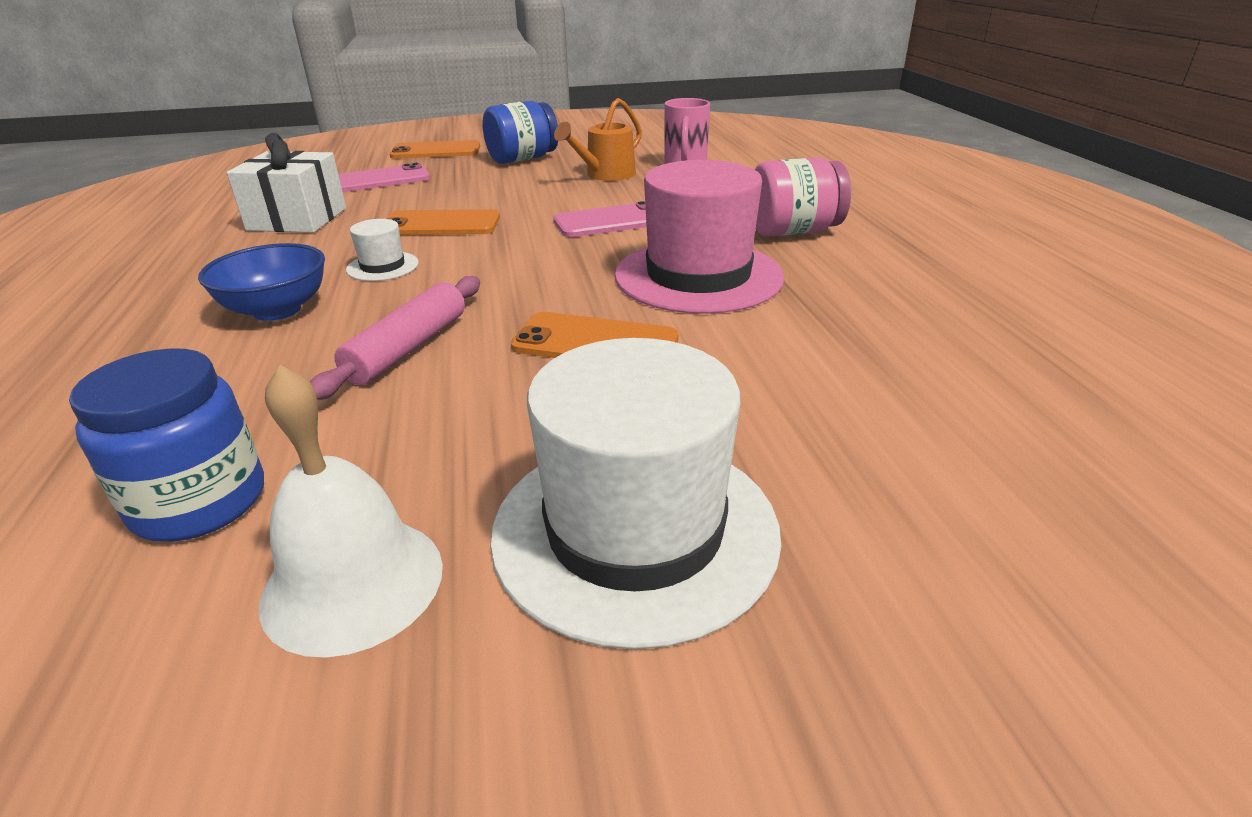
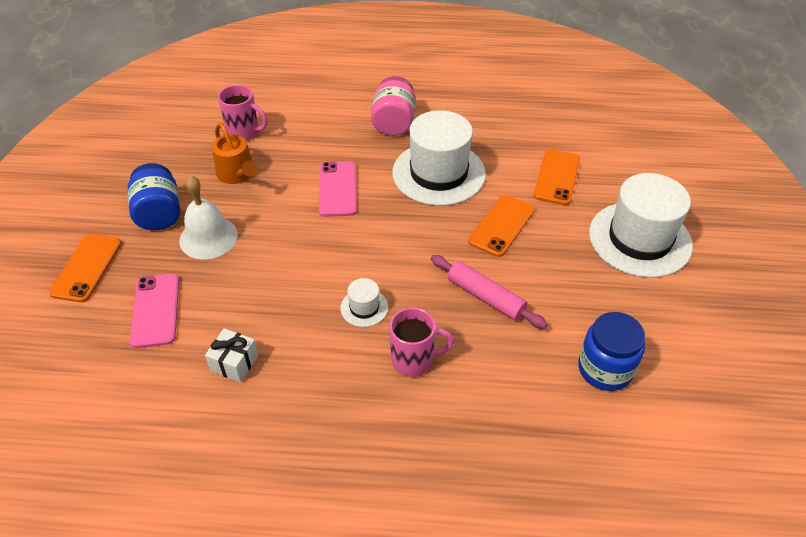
camera: 75 degrees left, 15 degrees up
blue bowl [198,243,325,321] -> pink mug [389,307,455,377]
white gift [227,133,346,233] -> white gift [205,328,258,382], size x0.59
white bell [259,365,443,658] -> white bell moved to [179,176,238,259]
orange phone [386,209,500,235] -> orange phone moved to [534,149,580,205]
pink hat [615,160,784,314] -> white hat [392,110,486,206]

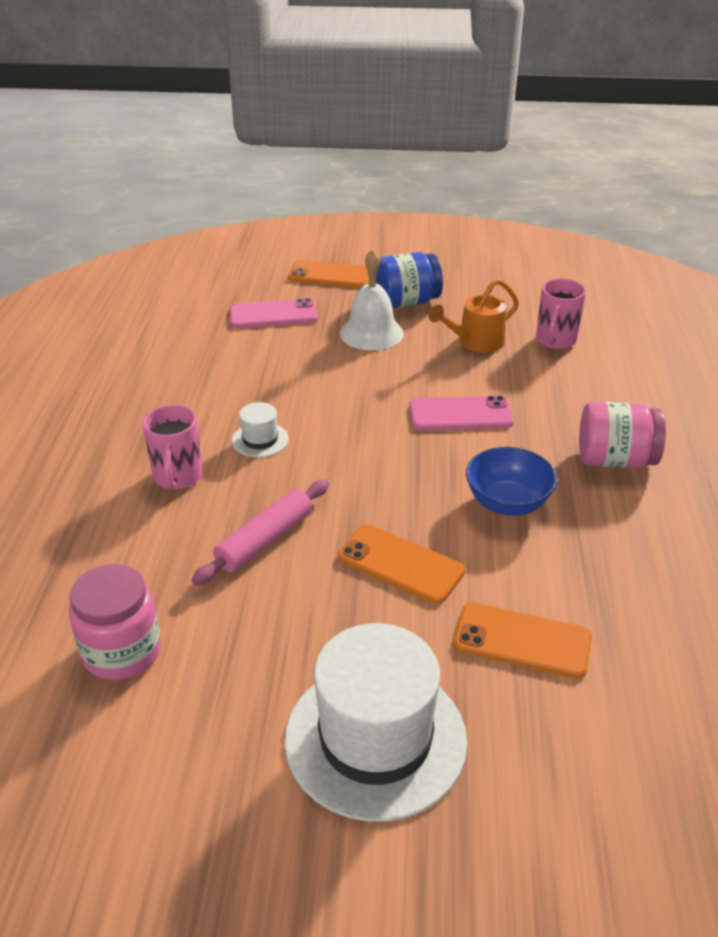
camera: 90 degrees right, 10 degrees down
white gift [205,328,258,382] -> none
white hat [392,110,486,206] -> blue bowl [466,447,557,516]
blue jar [578,312,646,391] -> pink jar [69,564,161,680]

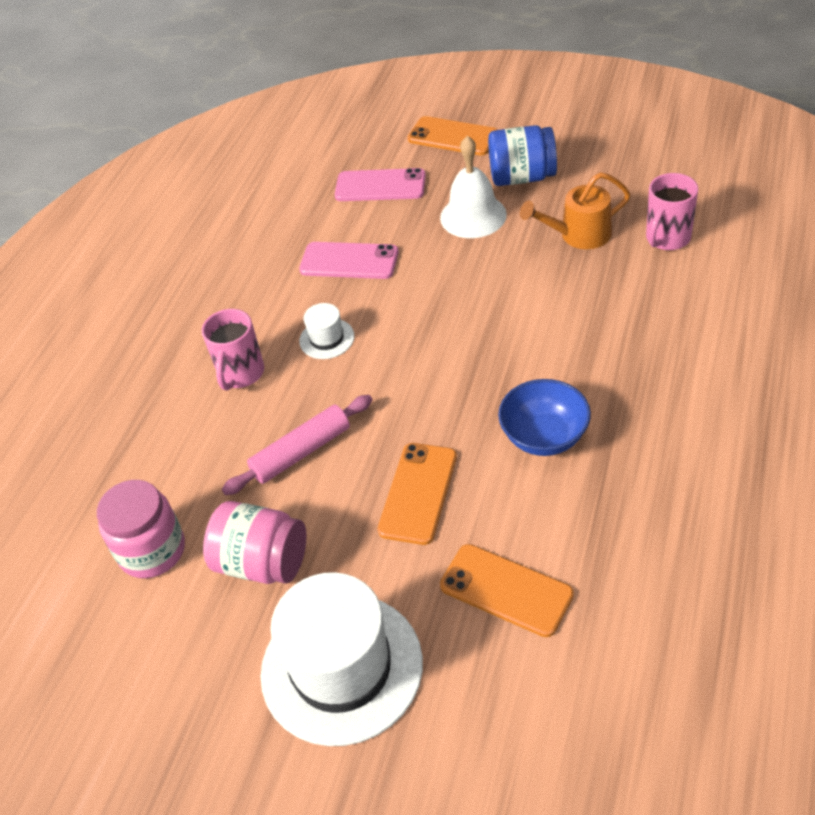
camera: 20 degrees right, 10 degrees up
orange phone [338,525,465,604] -> orange phone turned 60 degrees clockwise [378,443,457,545]
pink phone [409,396,514,431] -> pink phone moved to [299,242,399,279]
pink jar [579,402,666,468] -> pink jar moved to [203,501,306,584]

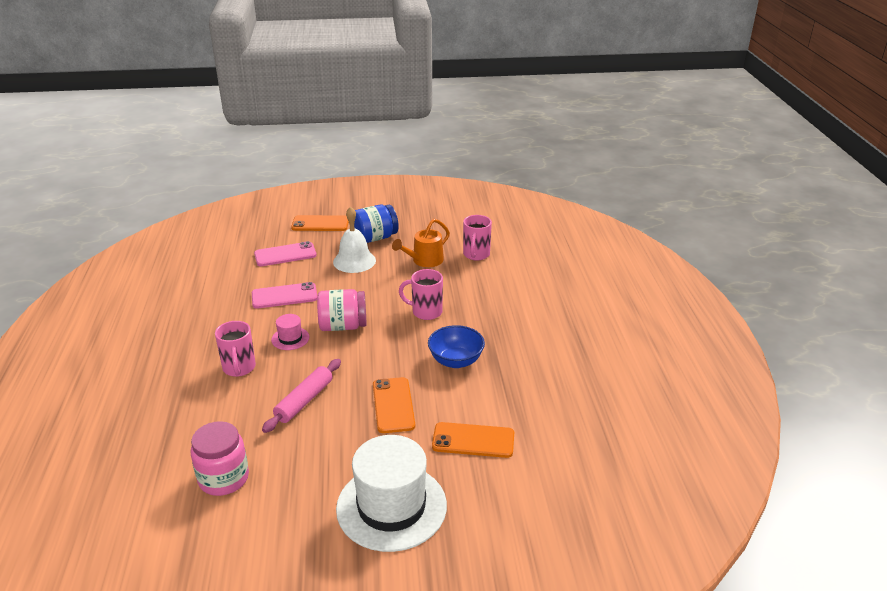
camera: 30 degrees left, 15 degrees down
pink jar [203,501,306,584] -> pink jar moved to [317,289,366,331]
white hat [299,303,354,359] -> pink hat [271,314,310,350]
none -> pink mug [399,269,443,320]

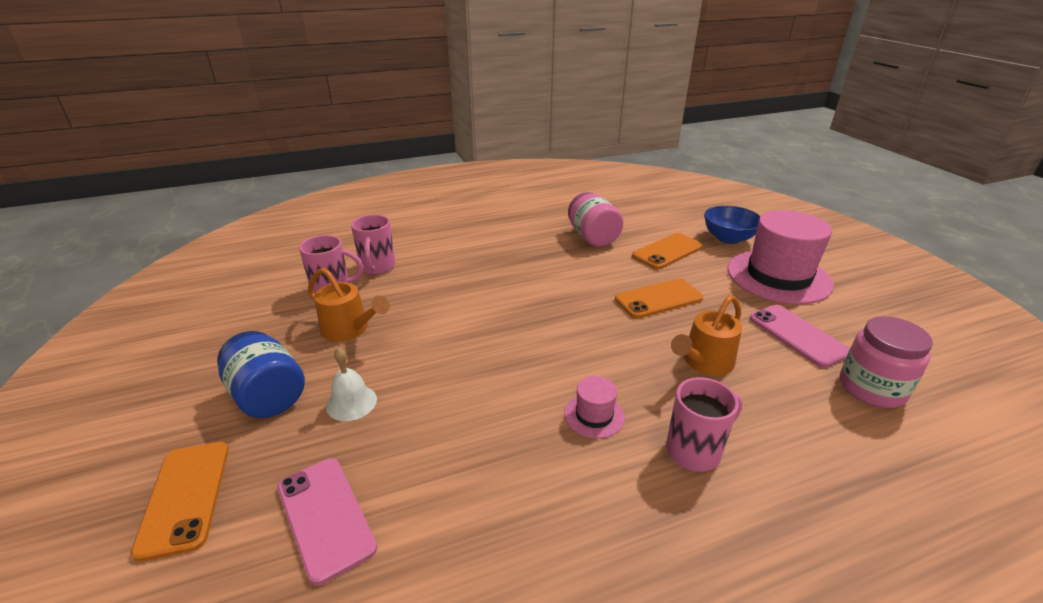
camera: 105 degrees left, 0 degrees up
pink phone [252,282,317,309] -> pink phone moved to [749,305,850,368]
pink rolling pin [262,359,341,433] -> orange watering can [671,295,742,375]
pink jar [317,289,366,331] -> pink jar moved to [568,192,624,247]
white bell [333,207,376,273] -> white bell [326,347,377,421], size x0.64
white hat [336,435,447,552] -> pink hat [727,210,834,304]
pink mug [399,269,443,320] -> pink mug moved to [351,215,395,275]
blue bowl [428,325,485,368] -> blue bowl moved to [704,206,760,244]
orange phone [432,422,514,458] -> orange phone turned 60 degrees clockwise [632,233,703,269]

